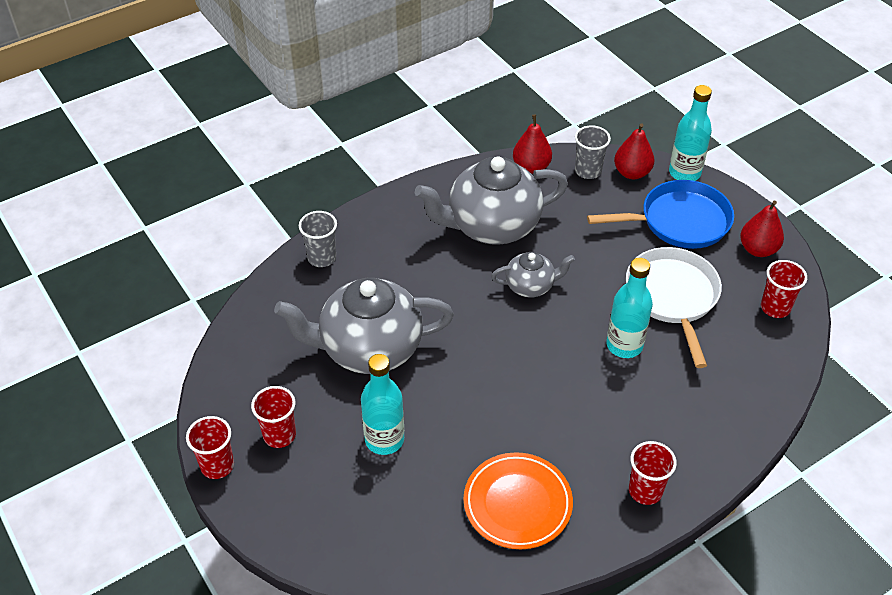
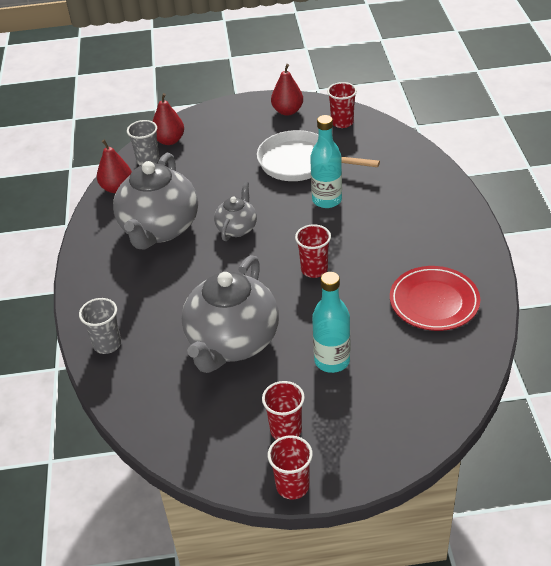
camera: 60 degrees left, 5 degrees down
orange plate [464,452,573,549] -> red plate [390,266,480,331]
blue pan [587,180,734,249] -> none
red cup [629,441,677,505] -> red cup moved to [295,224,331,278]
turquoise bottle [669,85,712,181] -> none

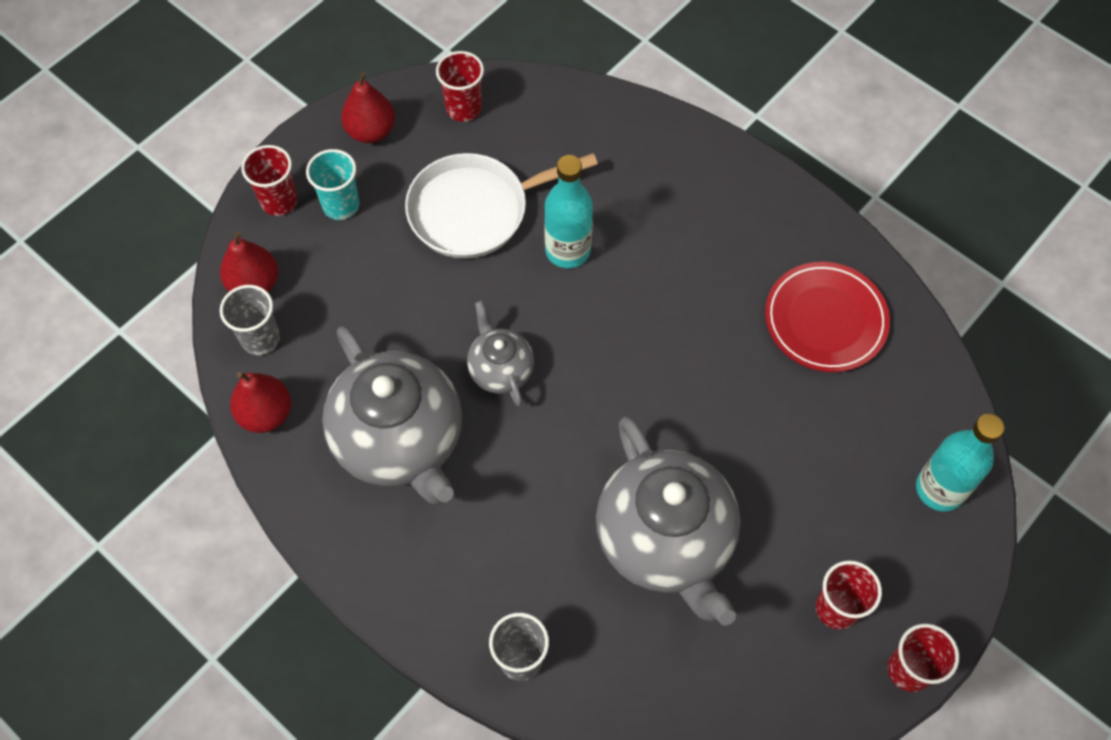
camera: 45 degrees left, 20 degrees up
red cup [295,224,331,278] -> red cup moved to [241,145,298,216]
turquoise bottle [312,272,350,373] -> turquoise bottle moved to [916,414,1004,511]
none -> turquoise cup [306,149,360,220]

